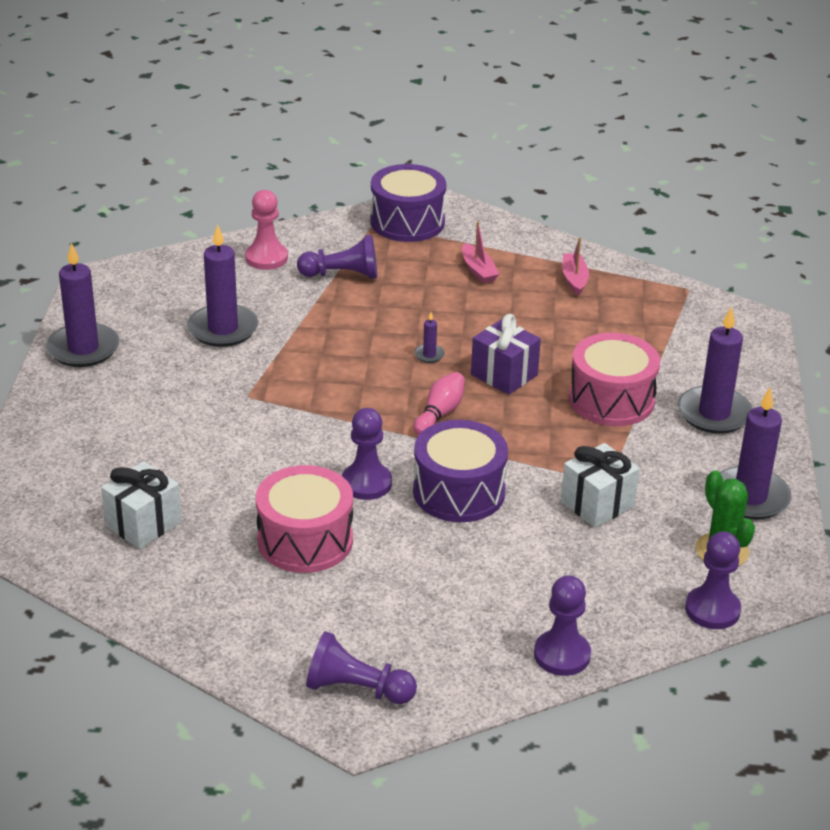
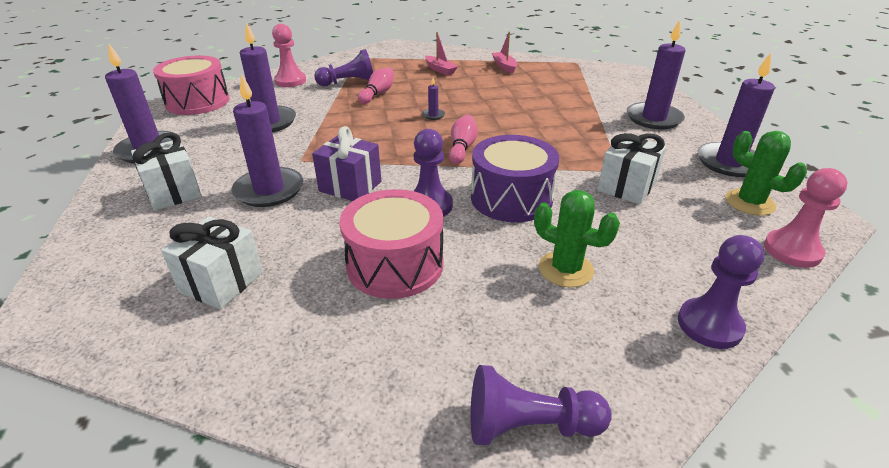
camera: 15 degrees left, 0 degrees up
purple drum [370,164,446,242] -> none
purple gift [471,314,541,395] -> purple gift moved to [312,126,381,201]
pink drum [569,333,660,426] -> pink drum moved to [153,55,230,115]
purple pawn [685,531,741,629] -> pink pawn [764,168,848,268]
none -> white gift [131,132,202,210]
none -> purple candle [231,74,303,207]
none -> pink bowling pin [358,67,394,104]
none -> green cactus [534,190,620,287]

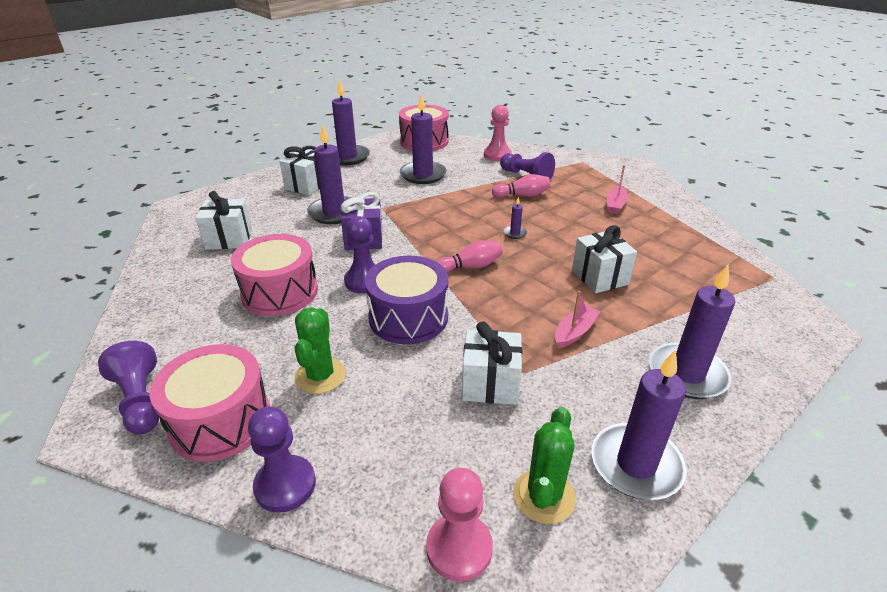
camera: 60 degrees right, 0 degrees up
pink boat [492,31,517,73] -> pink boat moved to [555,291,600,349]
none -> pink drum [149,344,270,462]
none -> white gift [572,225,637,293]

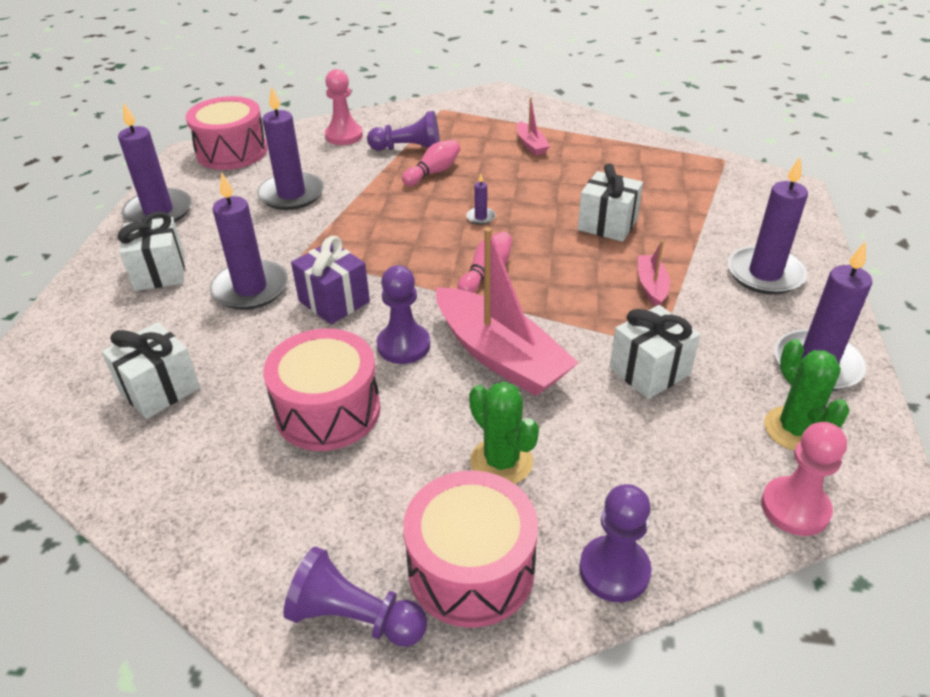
camera: 40 degrees left, 5 degrees up
purple drum [365,256,448,344] -> pink boat [436,227,579,396]

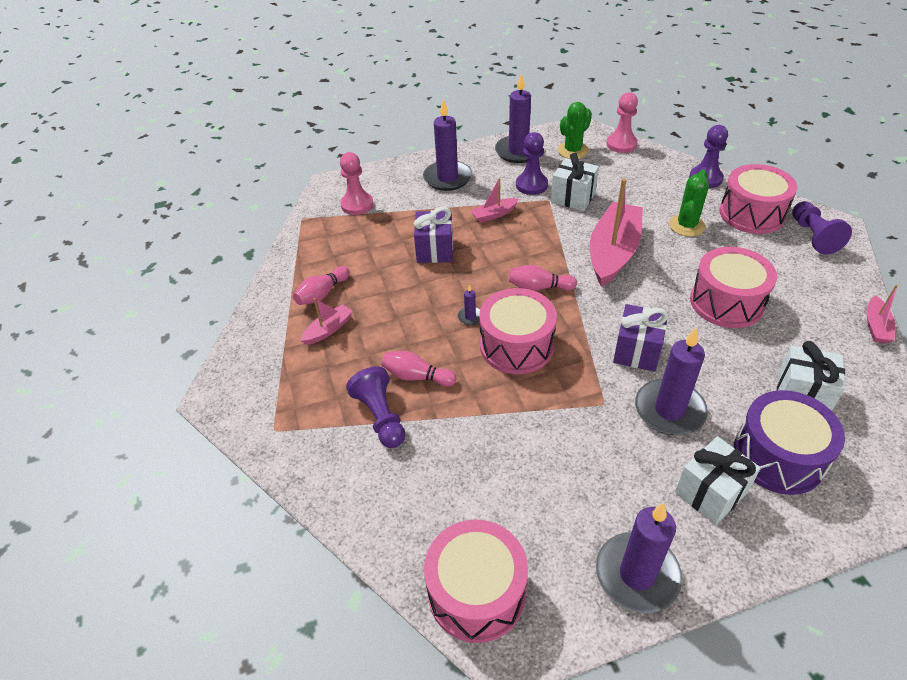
camera: 115 degrees left, 5 degrees up
purple candle [257,86,324,210] -> none
pink pawn [325,69,363,145] -> pink pawn moved to [340,152,373,215]
purple pawn [377,265,430,364] -> purple pawn moved to [516,132,548,195]
white gift [578,163,643,242] -> purple gift [414,207,453,263]
none -> pink bowling pin [293,266,350,305]
none -> pink drum [479,288,557,374]
none -> purple drum [734,390,845,495]
none -> pink boat [867,285,898,343]

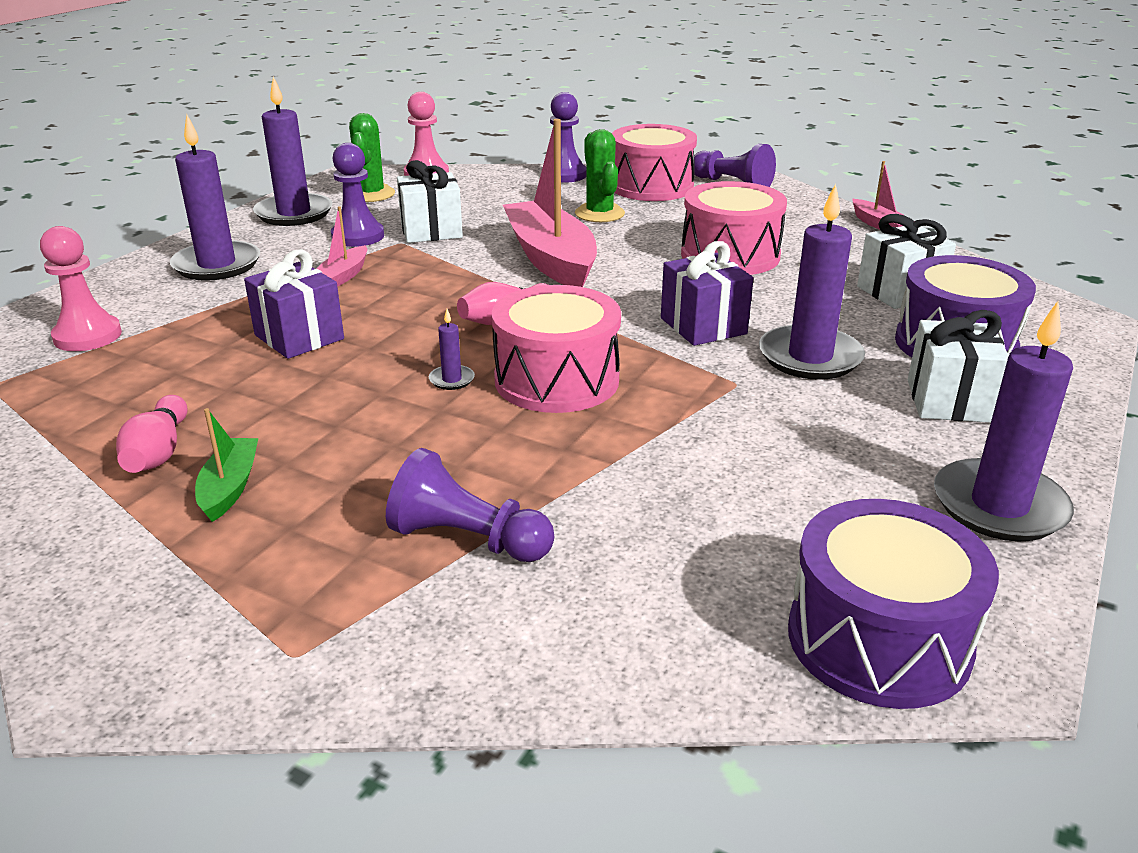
camera: 45 degrees left, 15 degrees down
pink boat [300,298,353,345] -> green boat [195,408,259,522]
pink bowling pin [381,351,456,387] -> none
pink drum [424,519,528,643] -> purple drum [788,499,999,709]

